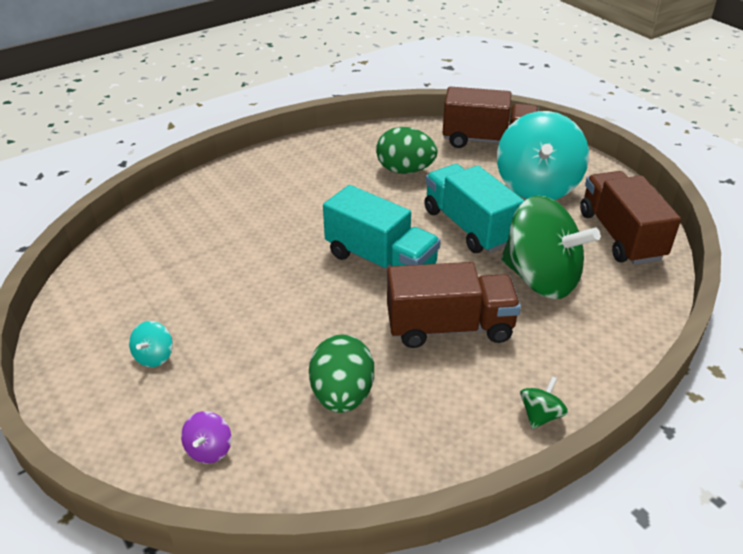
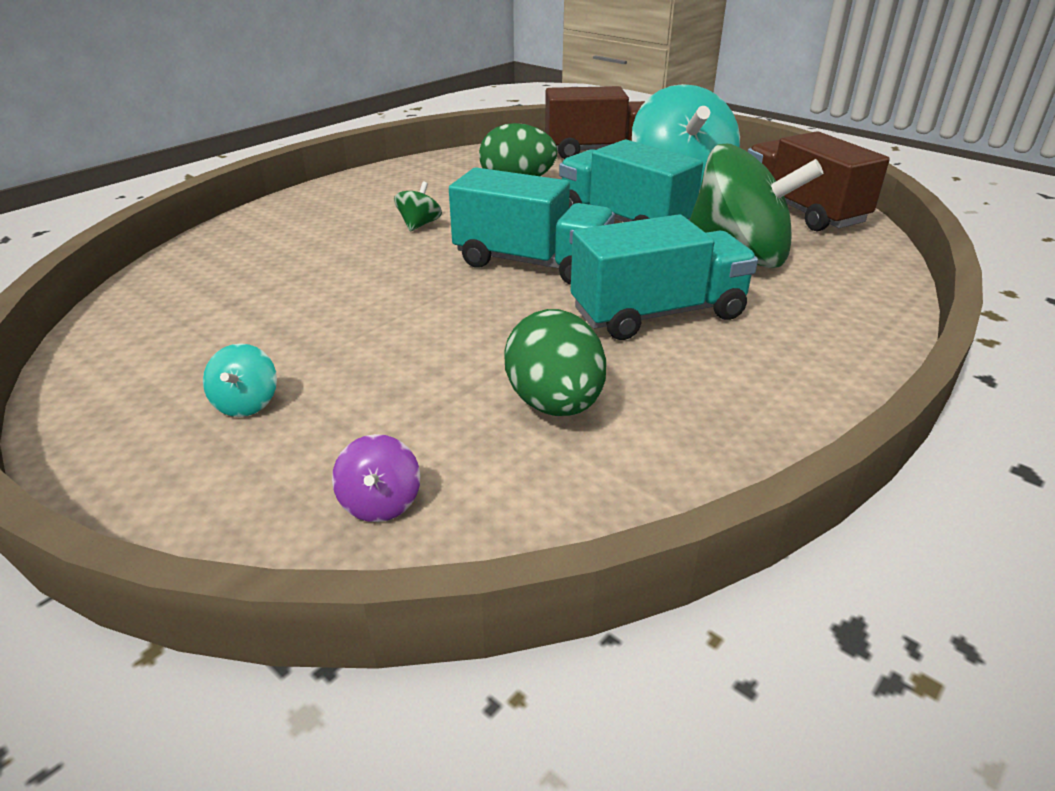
camera: 15 degrees left, 5 degrees down
brown truck [387,262,521,348] -> turquoise truck [571,214,758,340]
green spinning top [520,376,568,429] -> green spinning top moved to [394,182,442,232]

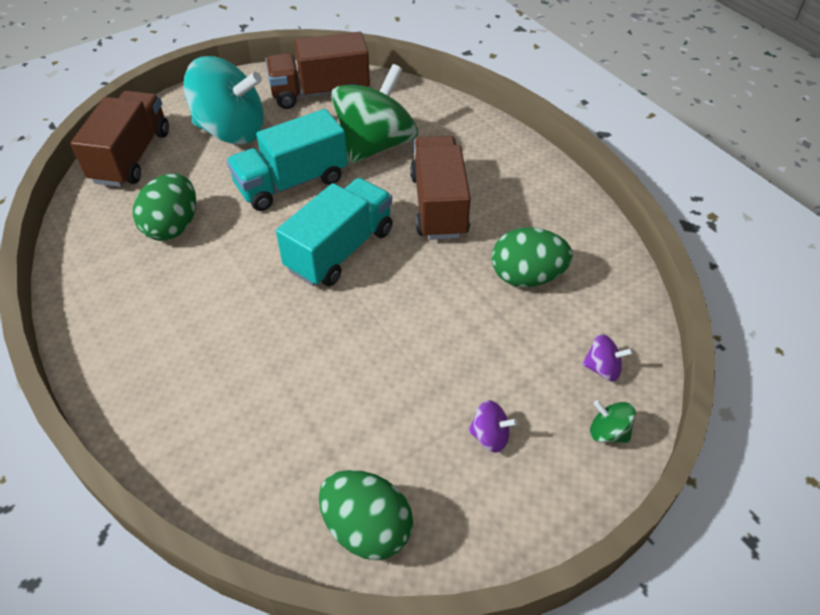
camera: 75 degrees left, 15 degrees up
turquoise spinning top [203,343,277,417] -> purple spinning top [468,400,518,453]
green spinning top [394,182,442,232] -> green spinning top moved to [590,400,636,443]
turquoise truck [571,214,758,340] -> brown truck [410,136,471,240]
none -> green egg [319,470,413,560]

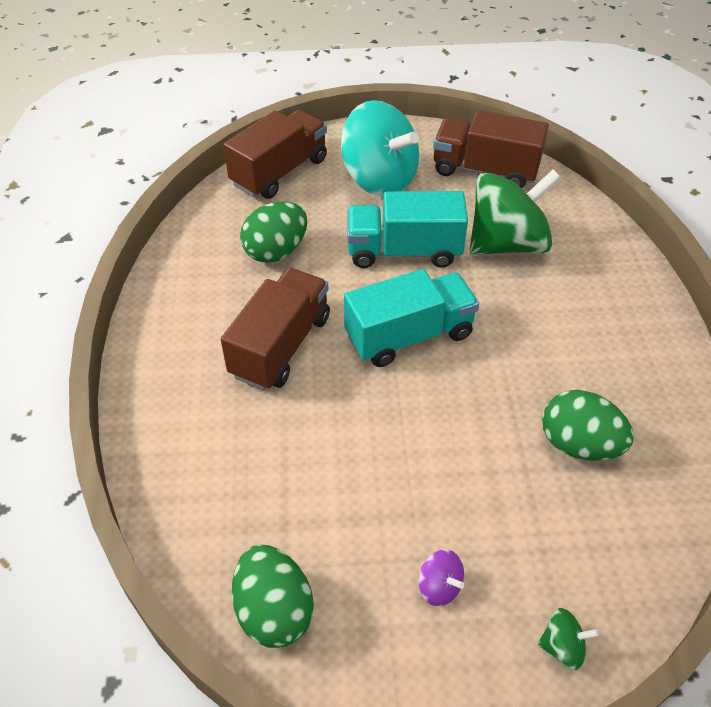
camera: 30 degrees right, 0 degrees up
brown truck [410,136,471,240] -> brown truck moved to [221,268,330,390]
purple spinning top [582,334,633,382] -> none
green spinning top [590,400,636,443] -> green spinning top turned 120 degrees clockwise [538,608,599,670]

